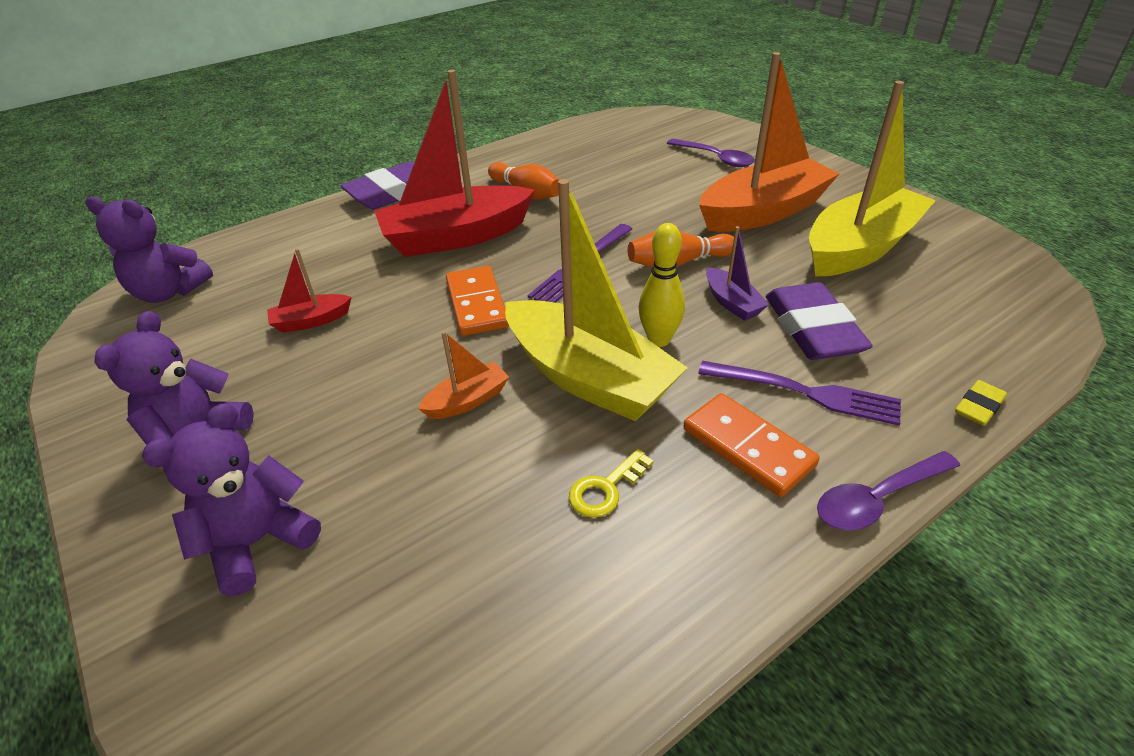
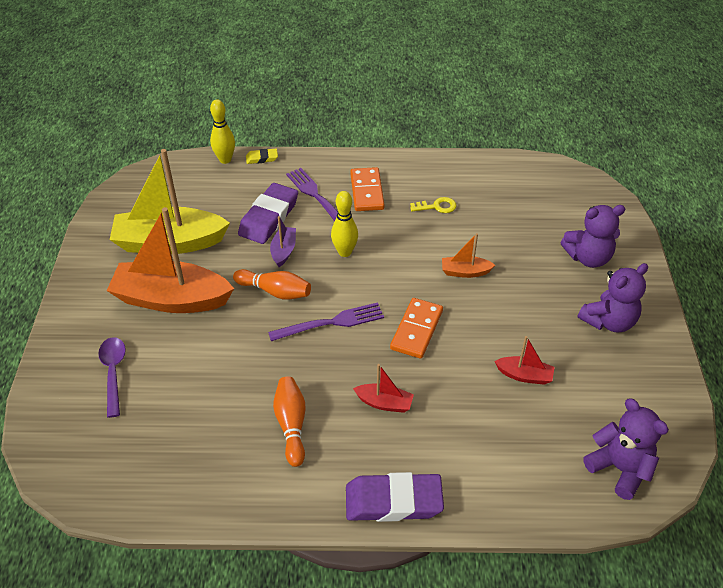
camera: 145 degrees left, 5 degrees up
red boat [374,70,535,257] -> red boat [353,364,414,413], size x0.45
yellow boat [505,179,688,421] -> none
purple spoon [817,451,960,531] -> none
none -> yellow bowling pin [210,99,235,164]

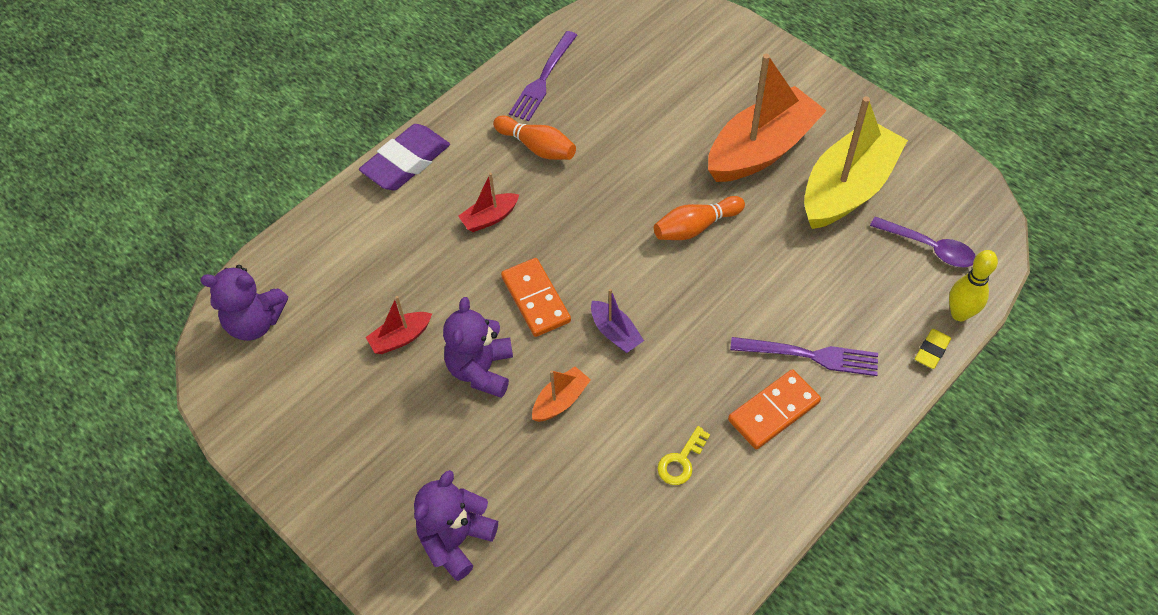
camera: 135 degrees right, 10 degrees up
purple spoon [98,337,126,418] -> purple spoon moved to [870,216,976,267]
purple eraser [238,183,298,244] -> none
purple fork [268,302,384,341] -> purple fork moved to [509,31,577,121]
purple boat [270,216,296,267] -> purple boat moved to [591,289,644,353]
yellow bowling pin [331,191,358,257] -> none
orange domino [350,167,384,211] -> orange domino turned 75 degrees counterclockwise [728,369,821,449]
purple teddy bear [578,263,648,332] -> purple teddy bear moved to [443,297,513,398]

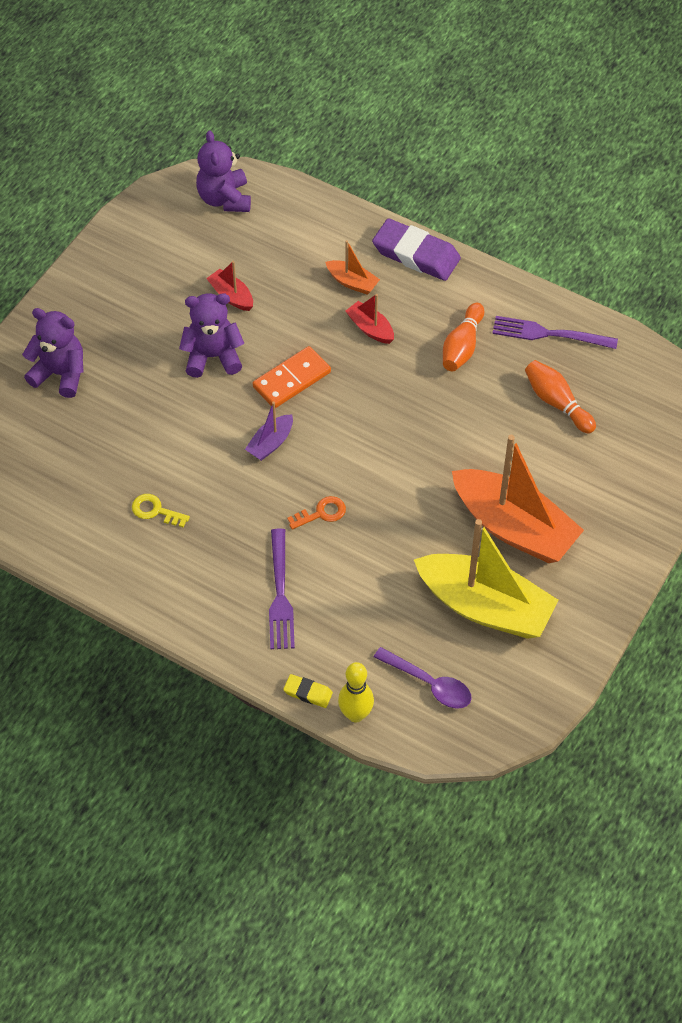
camera: 75 degrees right, 0 degrees up
orange boat [532,367,591,422] -> orange boat moved to [325,240,380,295]
orange bowling pin [654,196,745,240] -> orange bowling pin moved to [525,360,596,434]
orange domino [728,369,821,449] -> none
purple spoon [870,216,976,267] -> purple spoon turned 75 degrees counterclockwise [374,647,471,708]
none -> orange key [287,496,346,530]

